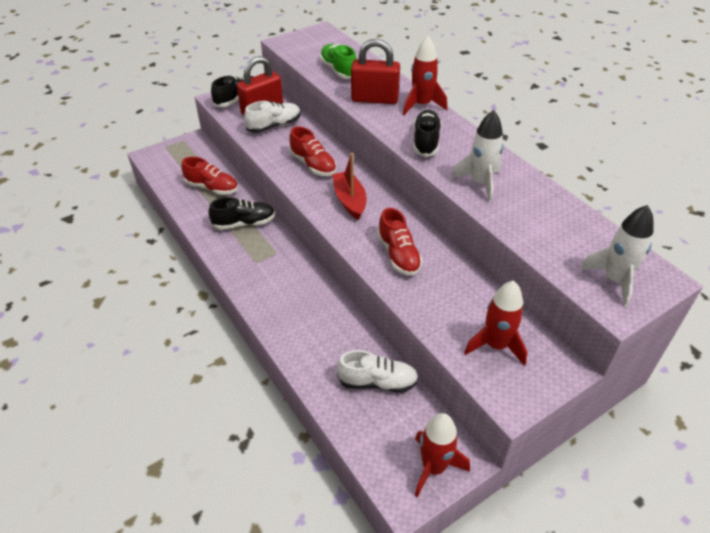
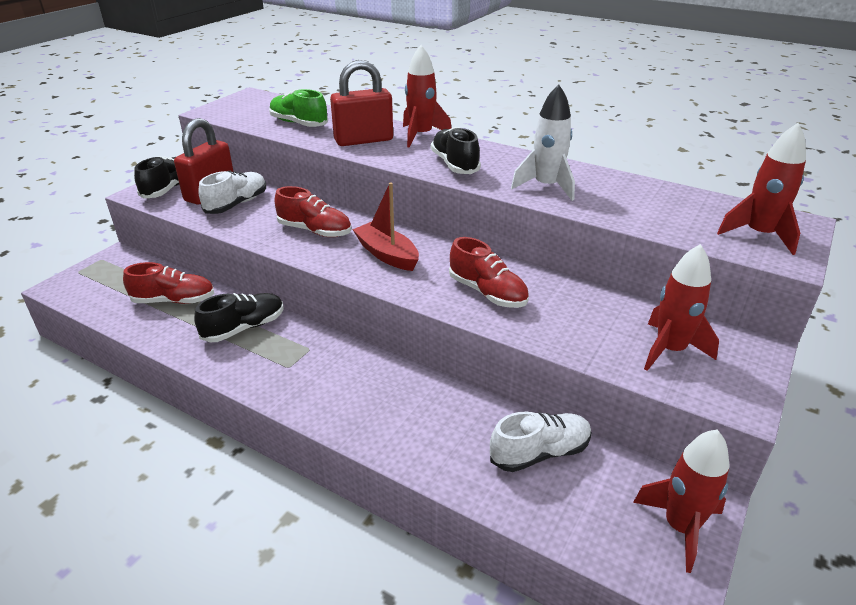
camera: 25 degrees left, 10 degrees down
white rocket [580,205,654,307] -> red rocket [717,123,806,255]

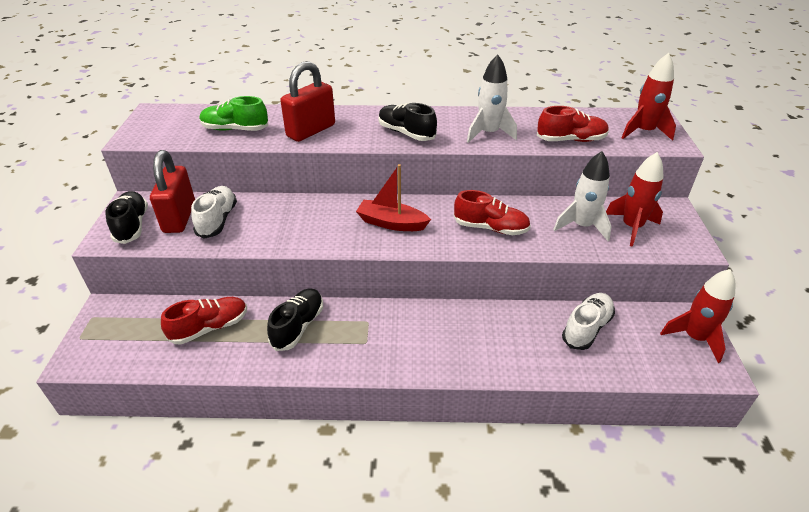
camera: 30 degrees left, 5 degrees up
red shoe [275,186,352,237] -> red shoe moved to [537,106,609,142]
red rocket [403,45,451,148] -> none
none -> white rocket [553,151,612,241]

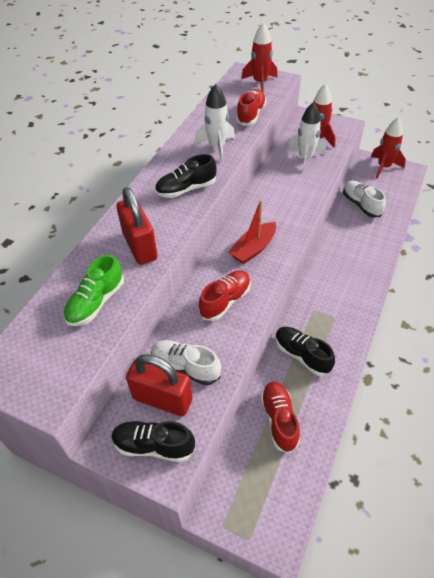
camera: 65 degrees left, 10 degrees up
red shoe [454,190,531,235] -> red shoe moved to [199,270,251,321]

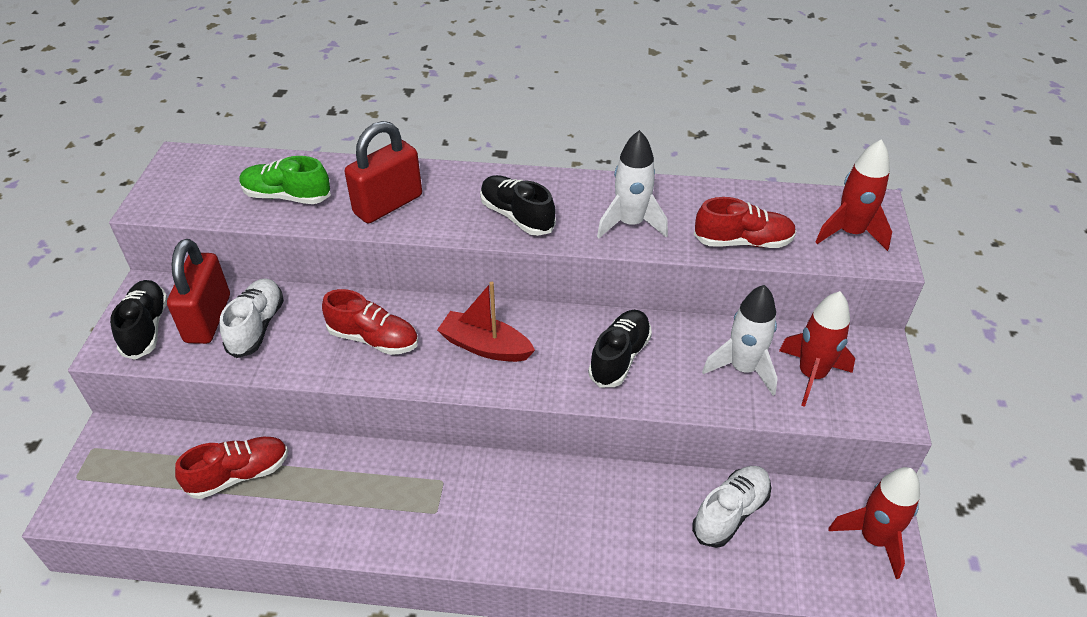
camera: 70 degrees right, 5 degrees down
black shoe [276,327,335,376] -> black shoe moved to [588,310,652,387]

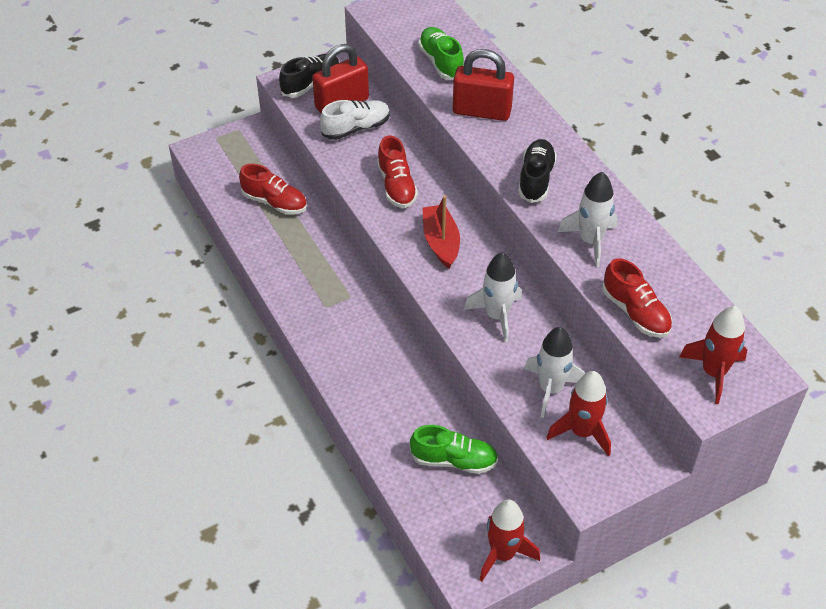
camera: 55 degrees right, 5 degrees up
black shoe [588,310,652,387] -> white rocket [464,252,522,343]
white shoe [692,466,771,548] -> green shoe [410,425,498,474]

